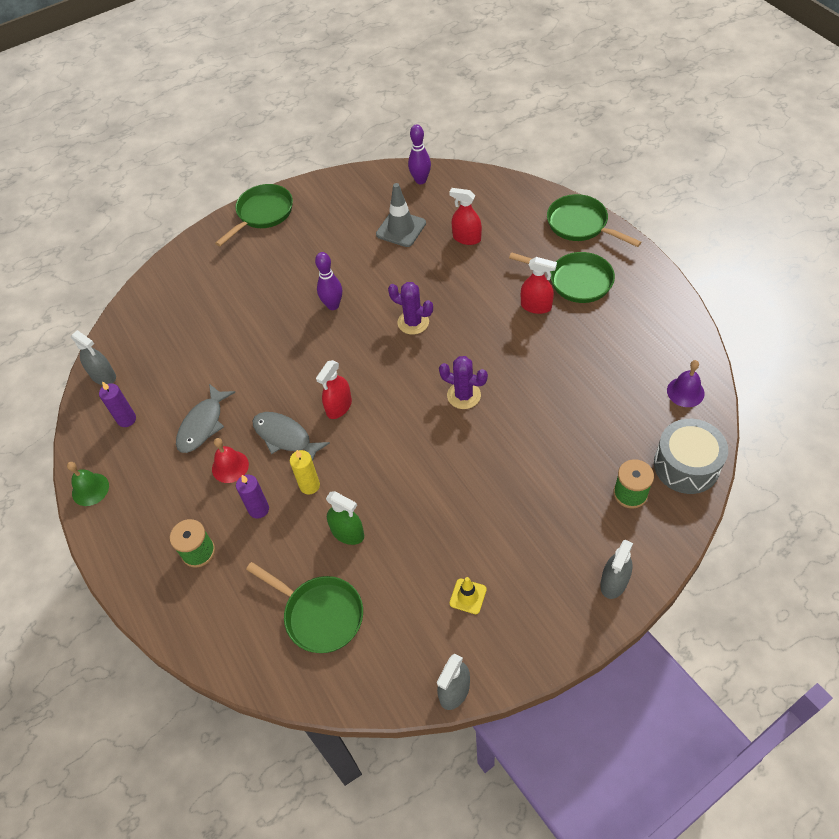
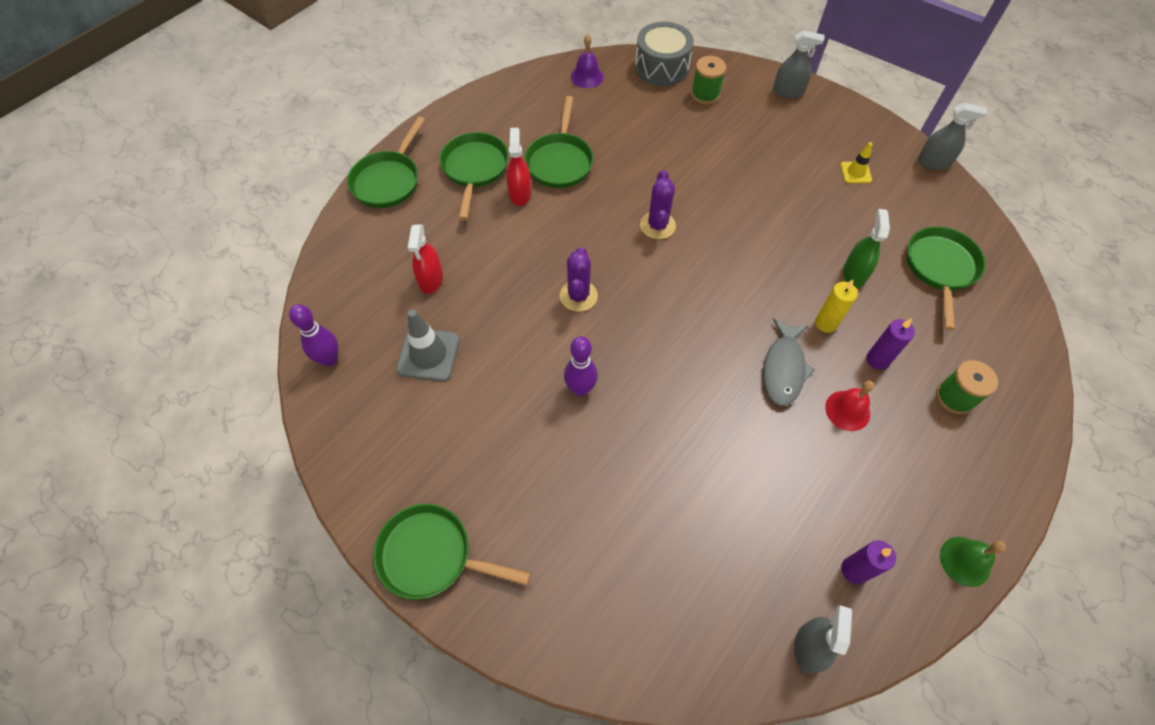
camera: 115 degrees left, 5 degrees up
grey fish [176,384,236,453] -> none
red spray bottle [316,360,352,419] -> none
none -> green pan [524,96,594,188]

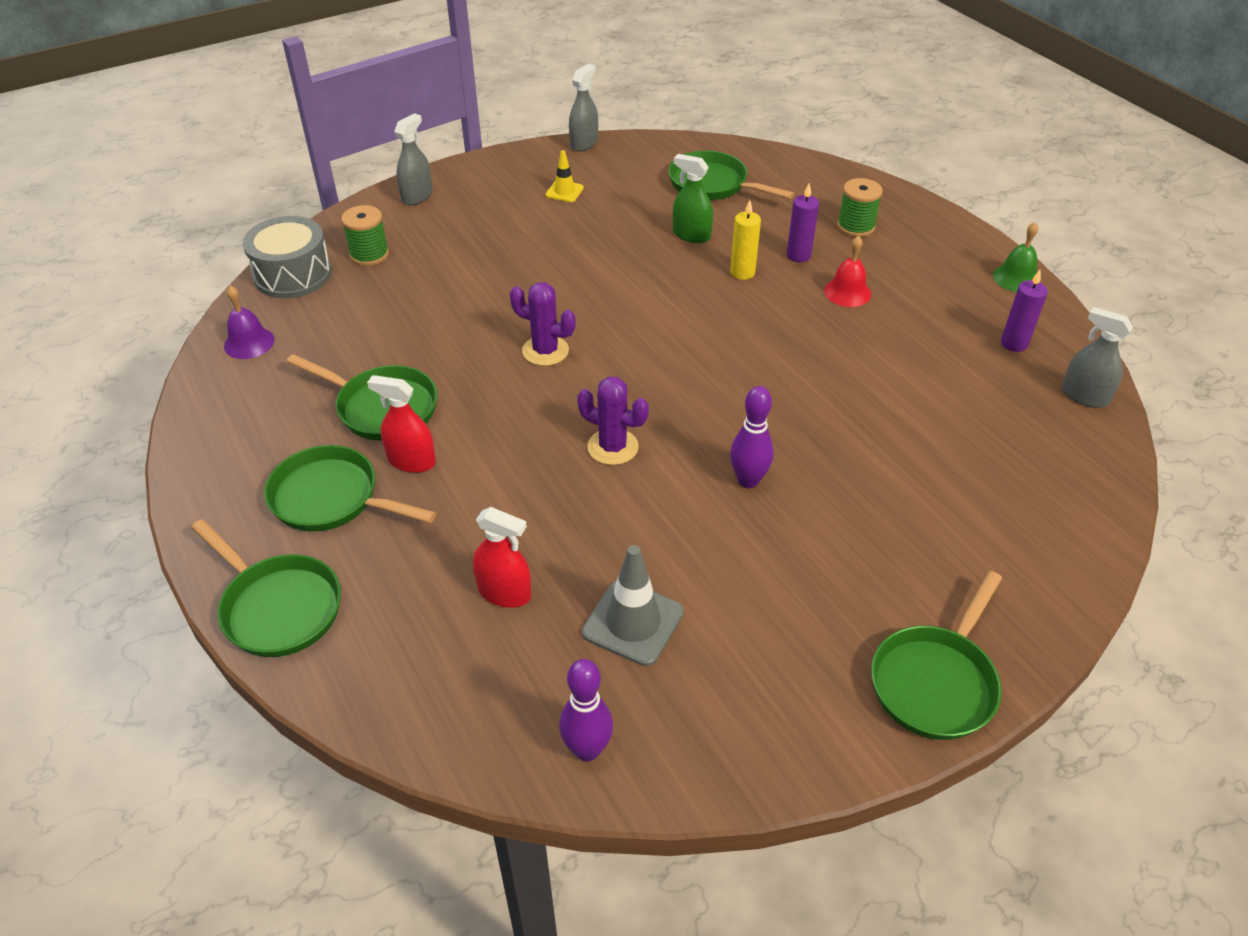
camera: 70 degrees left, 15 degrees down
grey fish [763,318,815,406] -> none

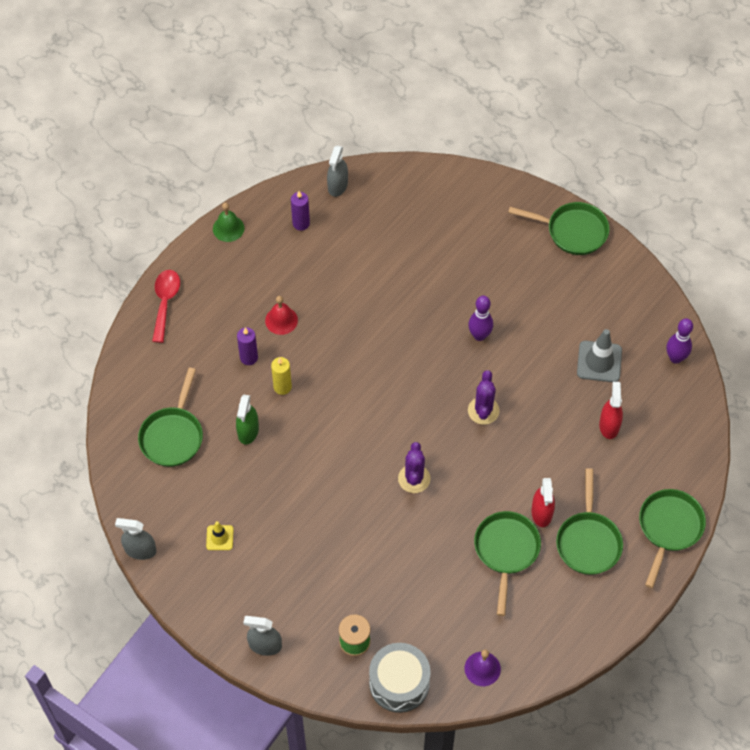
camera: 110 degrees left, 15 degrees up
green spool [837,178,883,237] -> none
none -> red spoon [152,270,180,343]

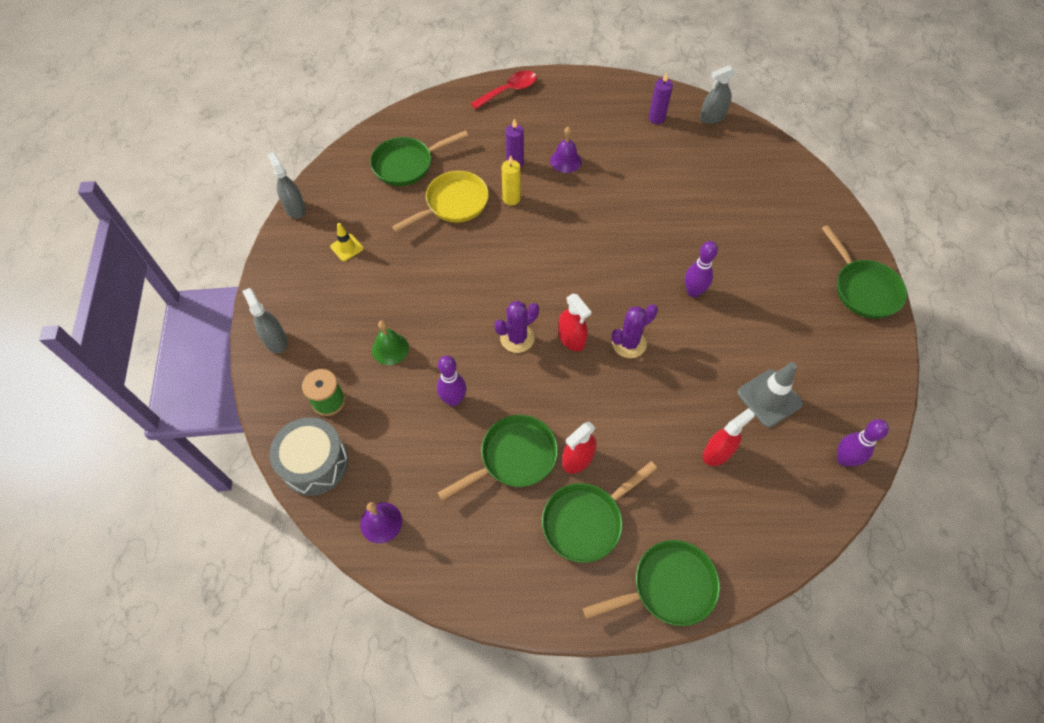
camera: 50 degrees right, 0 degrees up
green bell [213,203,245,242] -> green bell moved to [372,320,409,365]
green spray bottle [236,395,259,445] -> yellow pan [392,171,489,232]
red bell [265,296,298,335] -> purple bell [550,126,582,173]
none -> purple bowling pin [437,355,466,406]
none -> red spray bottle [558,294,591,351]

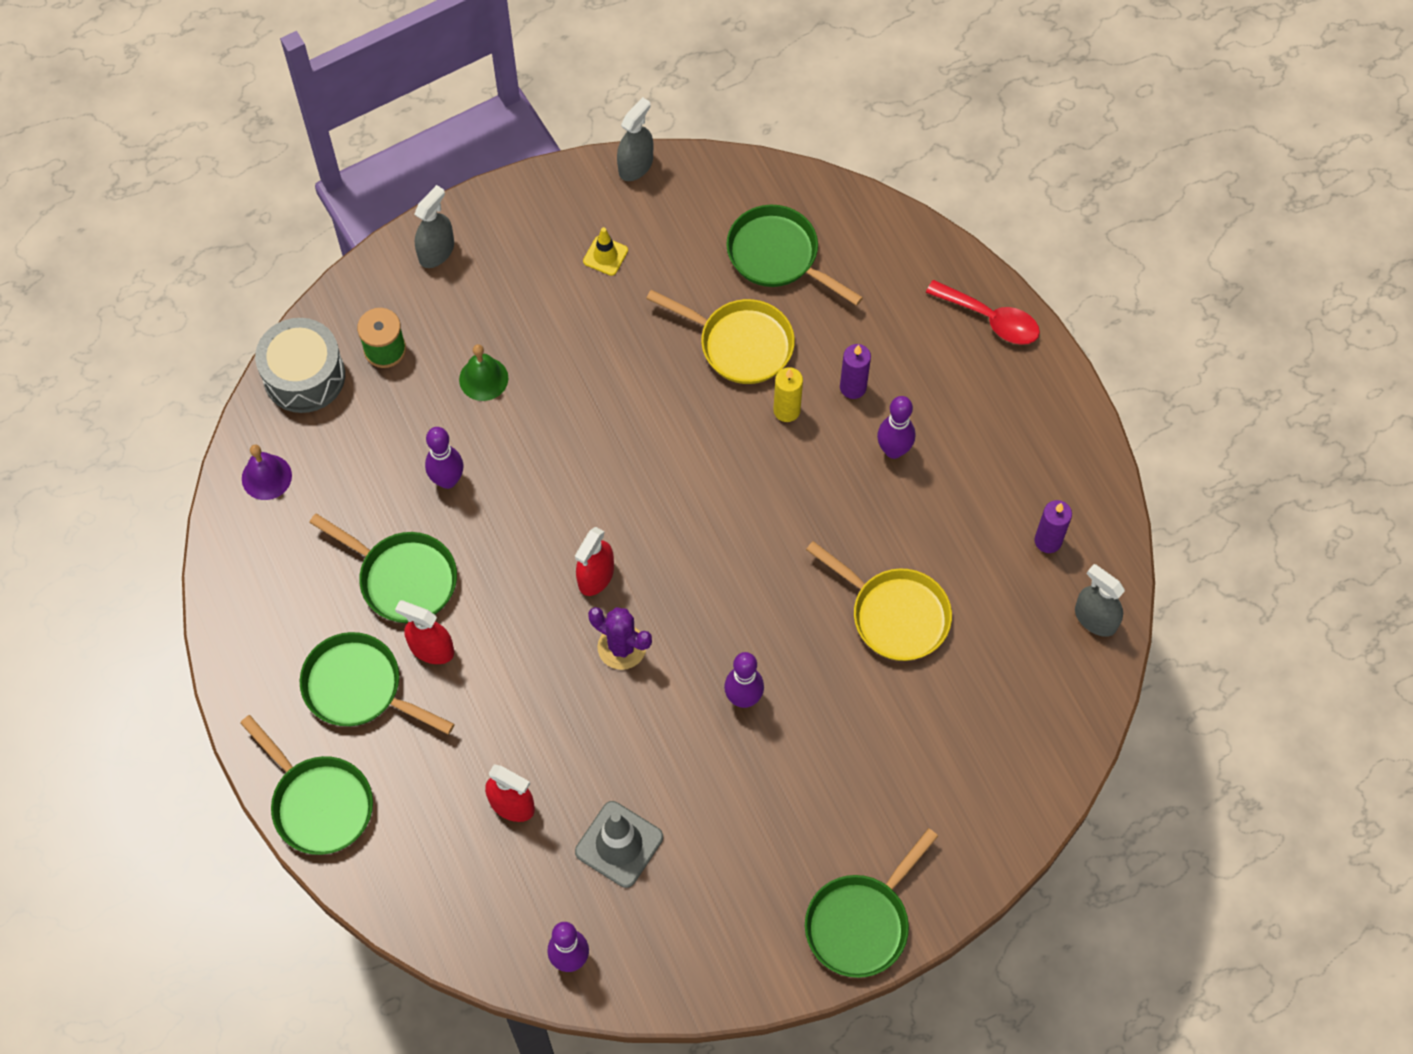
camera: 65 degrees right, 5 degrees up
purple cactus [494,301,539,353] -> none
purple bell [550,126,582,173] -> purple bowling pin [877,396,915,459]
none -> yellow pan [806,541,952,661]

